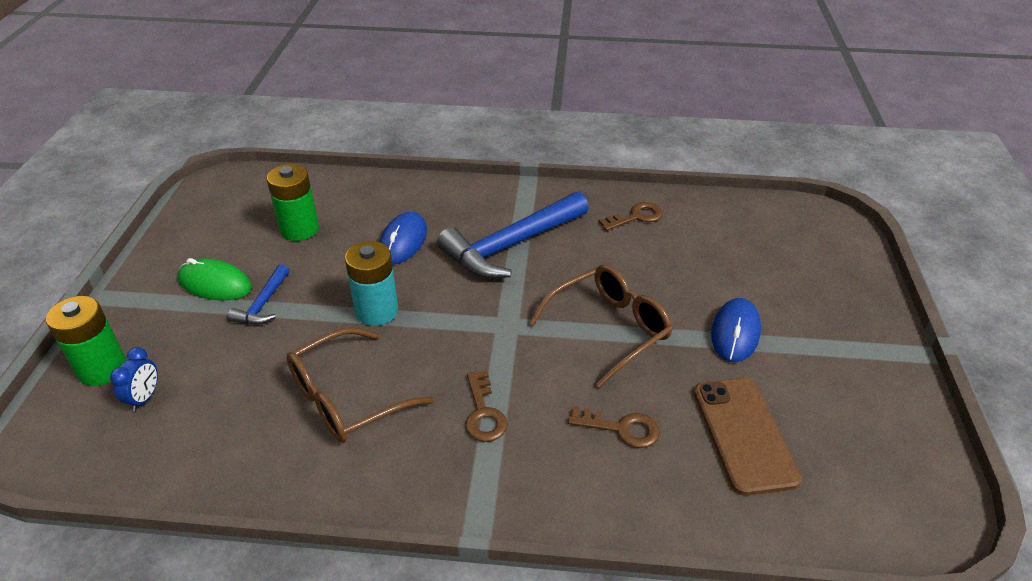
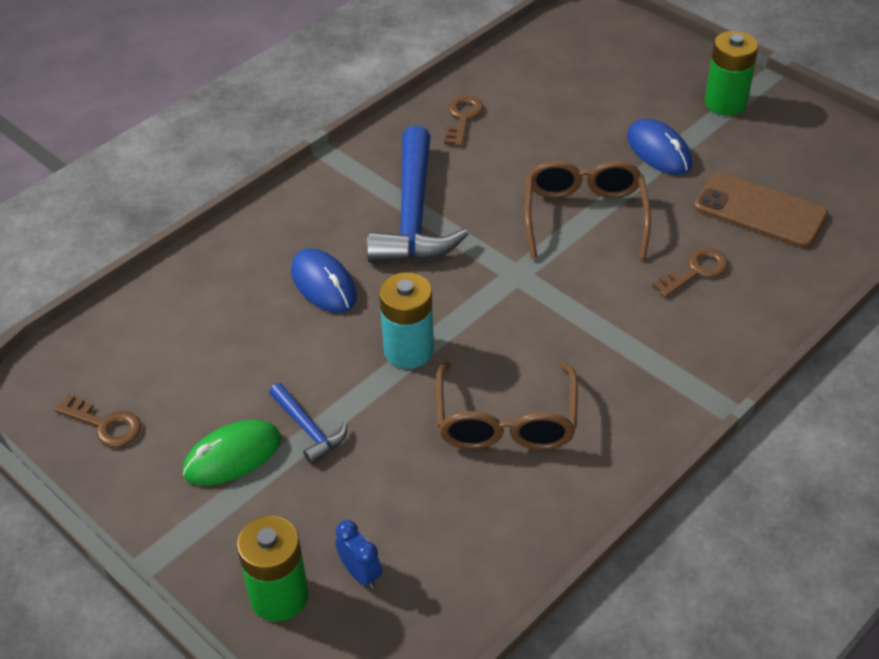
camera: 50 degrees left, 5 degrees up
green battery [267,164,319,241] -> green battery moved to [705,31,758,116]
brown key [465,371,508,442] -> brown key moved to [54,394,141,447]

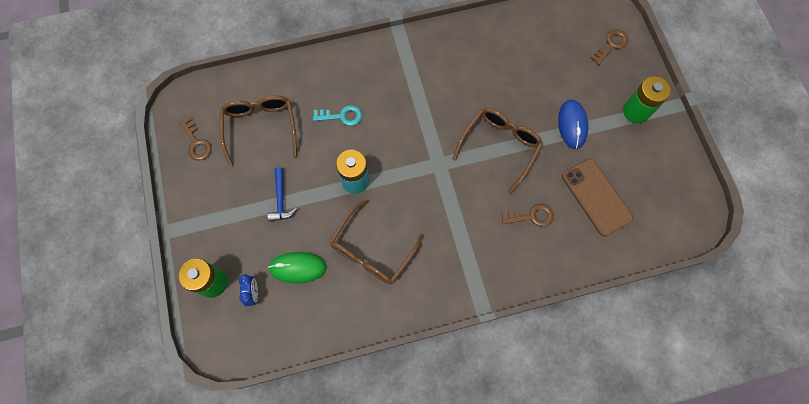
camera: 30 degrees right, 25 degrees up
green mouse [183,420,281,485] -> green mouse moved to [268,252,327,284]
blue mouse [291,248,357,313] -> turquoise key [313,105,362,126]
blue hammer [367,126,469,263] -> none
brown key [444,96,484,146] -> brown key moved to [591,29,628,65]
none -> brown glasses [220,95,297,167]

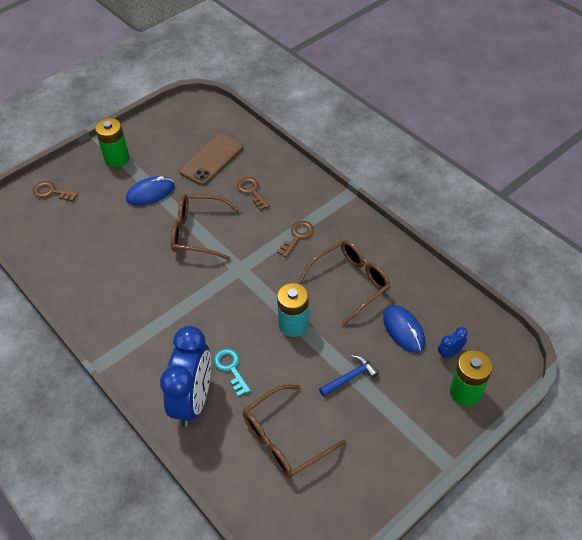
camera: 115 degrees left, 20 degrees down
brown key [179,117,212,160] -> brown key moved to [277,221,314,258]
green mouse [268,252,327,284] -> blue mouse [383,305,425,353]
brown glasses [329,200,424,284] -> brown glasses turned 45 degrees counterclockwise [298,240,390,326]
none -> blue clock [160,326,211,427]

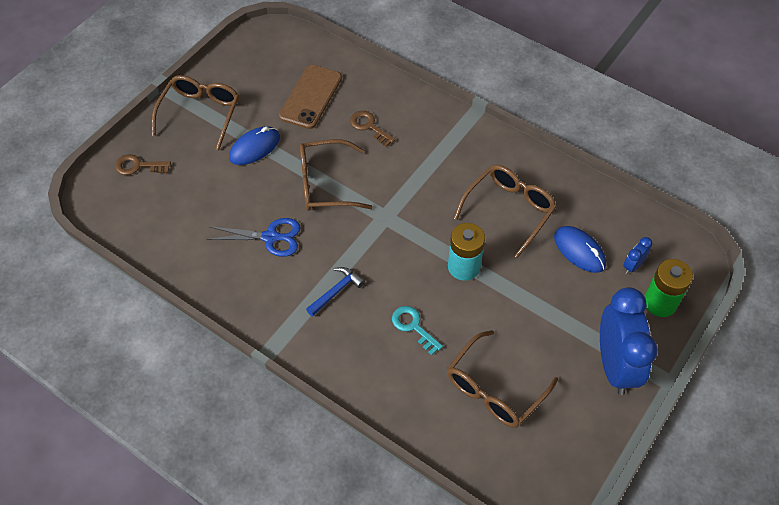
camera: 15 degrees left, 5 degrees up
green battery [95,118,129,167] -> brown glasses [152,75,239,150]
blue clock [160,326,211,427] -> blue clock moved to [600,287,658,395]
brown key [277,221,314,258] -> none
blue hammer [319,355,379,397] -> blue hammer moved to [306,267,365,316]
none -> blue scissors [207,218,301,257]

